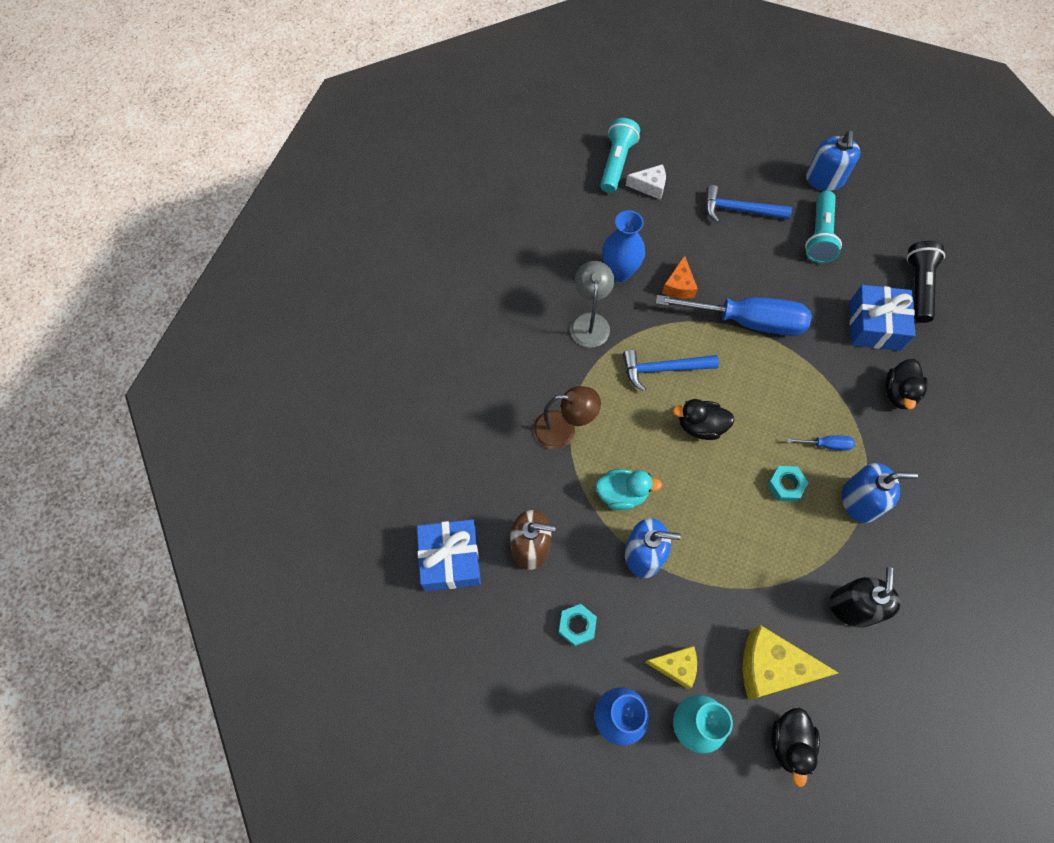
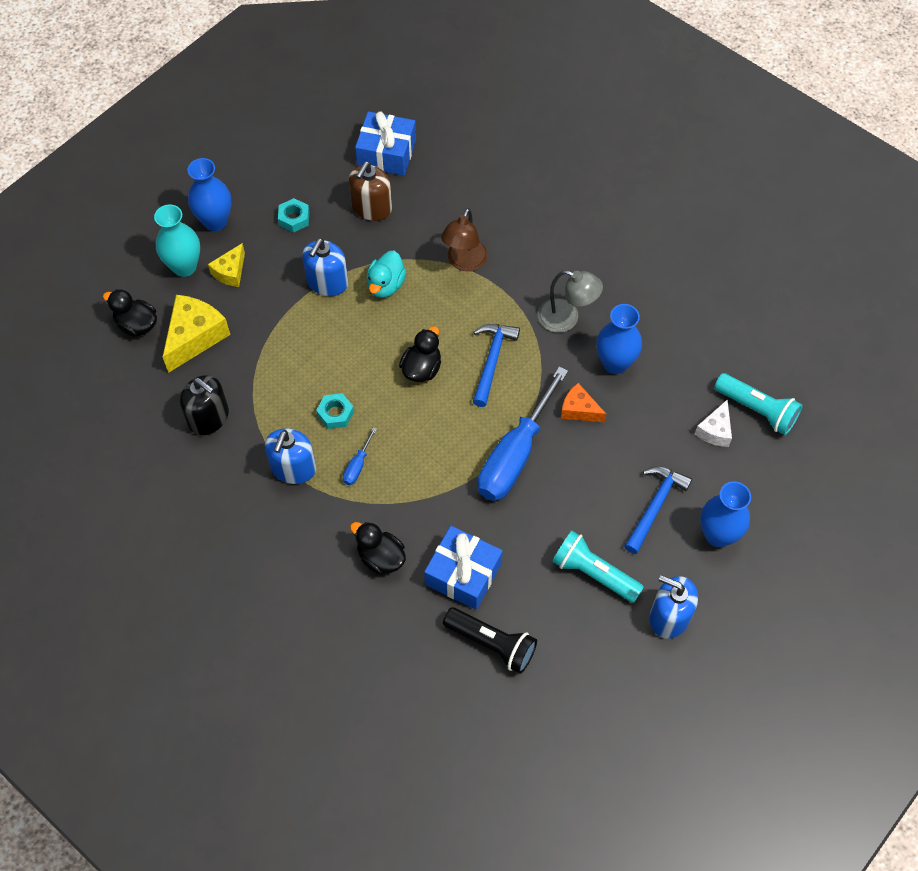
camera: 110 degrees right, 5 degrees down
none -> blue vase [700,482,751,547]

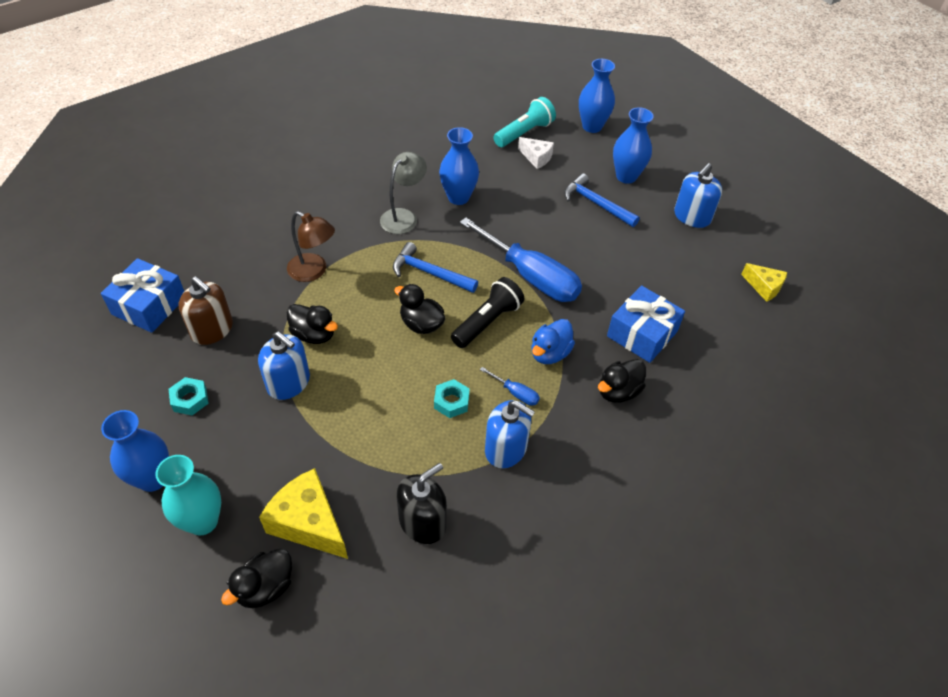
camera: 80 degrees left, 10 degrees down
yellow cheese [208,243,245,287] -> yellow cheese moved to [741,263,787,302]
turquoise duck [366,251,406,298] -> black duck [287,304,338,344]
black flashlight [443,607,537,674] -> black flashlight moved to [451,277,525,348]
turquoise flashlight [552,531,644,603] -> none
orange cheese [561,383,606,422] -> none
none -> blue duck [531,319,575,364]
none -> blue vase [579,59,615,133]

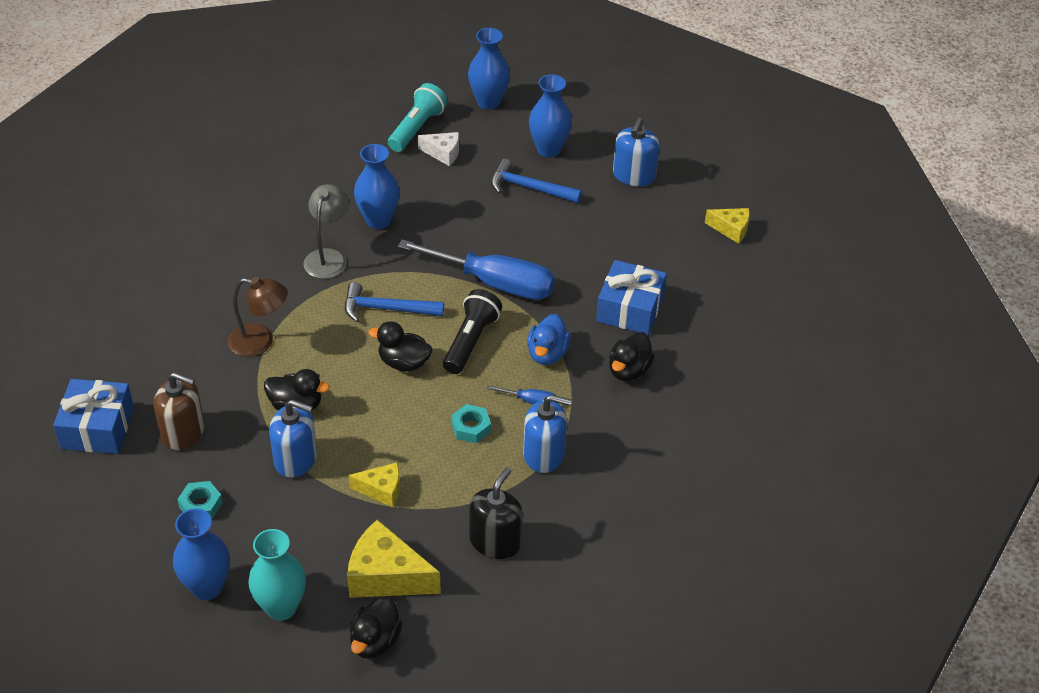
camera: 20 degrees left, 5 degrees down
none -> yellow cheese [348,462,400,507]

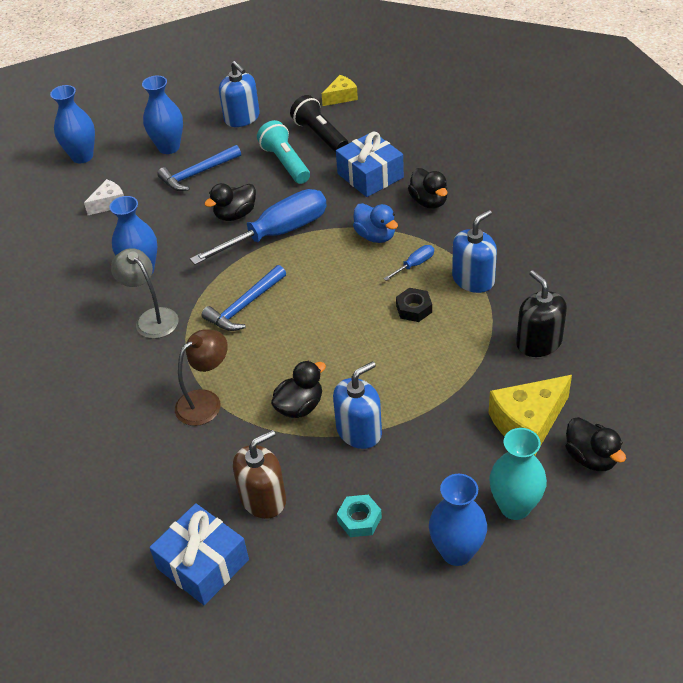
camera: 50 degrees left, 0 degrees up
yellow cheese [348,462,400,507] -> none
black duck [368,321,433,372] -> black duck moved to [204,183,256,221]
turquoise flashlight [388,83,447,152] -> turquoise flashlight moved to [257,120,310,184]
black flashlight [443,289,502,374] -> black flashlight moved to [290,95,349,153]
turquoise nut [451,404,491,443] -> black nut [396,288,432,322]

